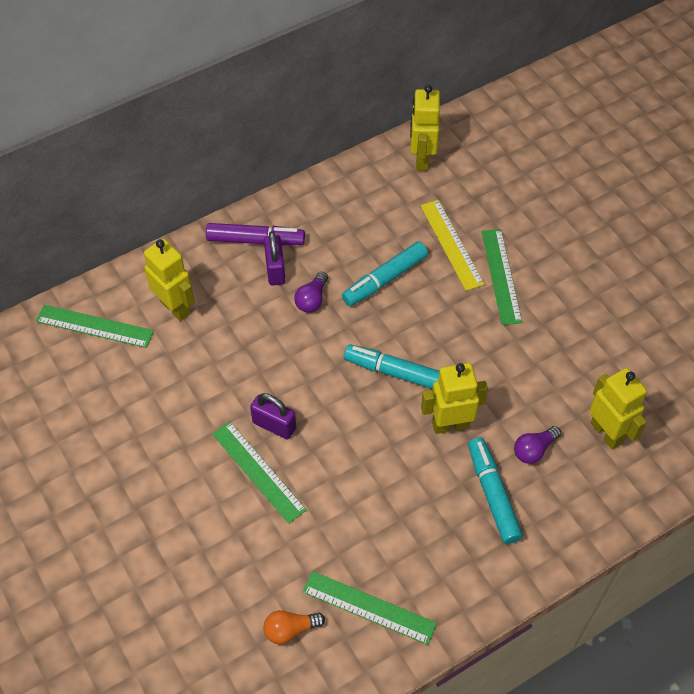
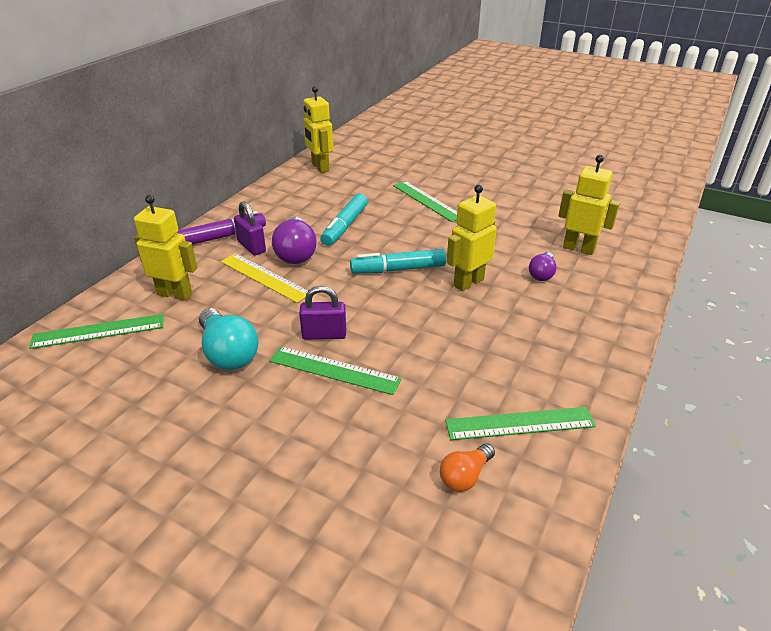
camera: 30 degrees left, 20 degrees down
purple light bulb [294,272,328,313] -> purple light bulb [272,217,317,264], size x1.70
yellow ruler [421,200,484,291] -> yellow ruler moved to [221,253,308,303]
turquoise marker [468,438,523,544] -> none
none -> turquoise light bulb [199,308,258,370]

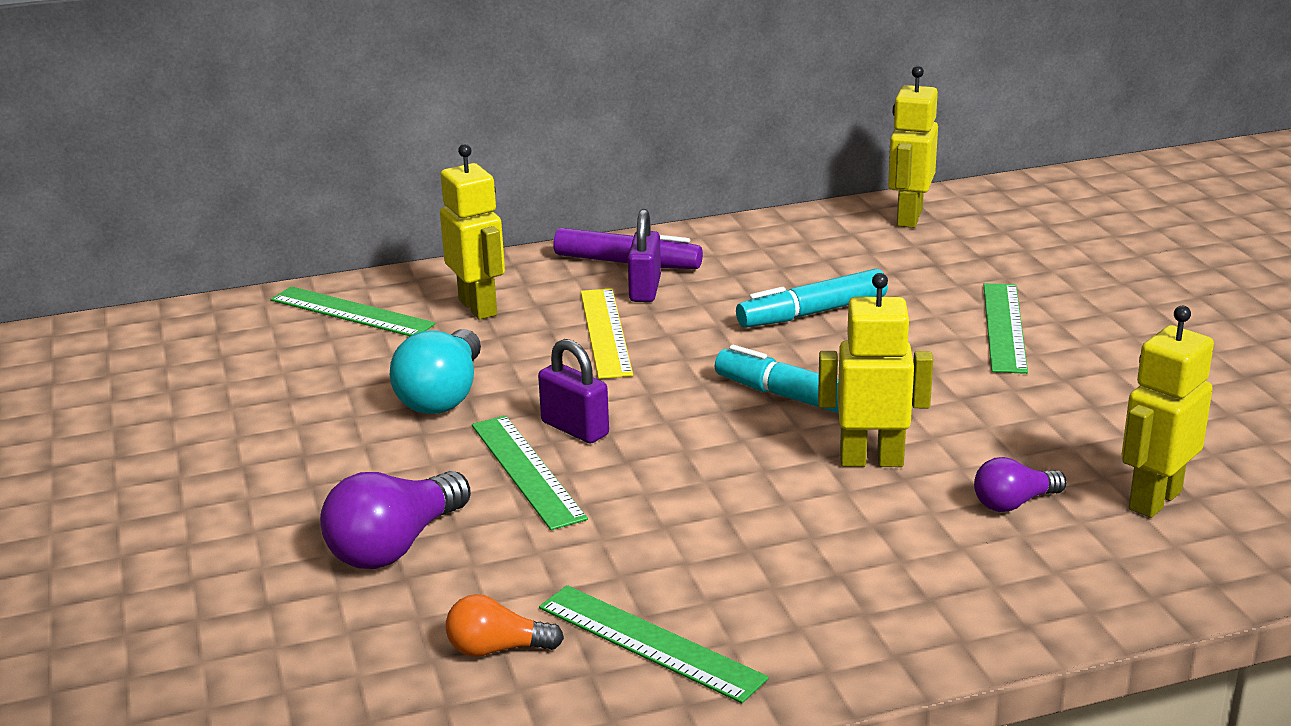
camera: 45 degrees right, 10 degrees down
purple light bulb [272,217,317,264] -> purple light bulb moved to [320,471,471,569]
yellow robot [558,155,620,255] -> yellow robot turned 120 degrees counterclockwise [1122,306,1214,518]

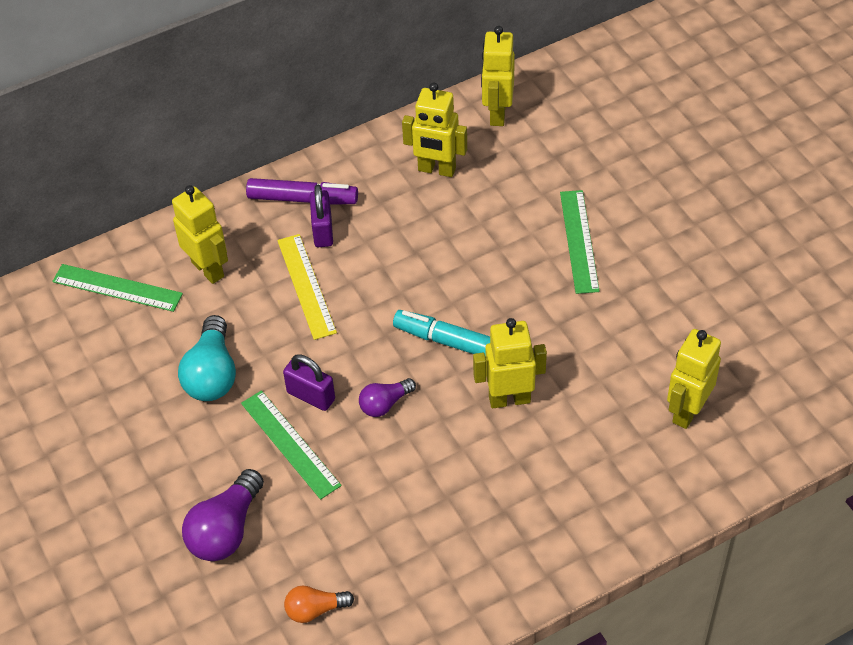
camera: 10 degrees left, 25 degrees up
green ruler [539,585,769,703] -> none
turquoise marker [736,269,888,328] -> none
purple light bulb [974,457,1066,512] -> purple light bulb moved to [359,378,416,417]
none -> yellow robot [402,83,467,177]

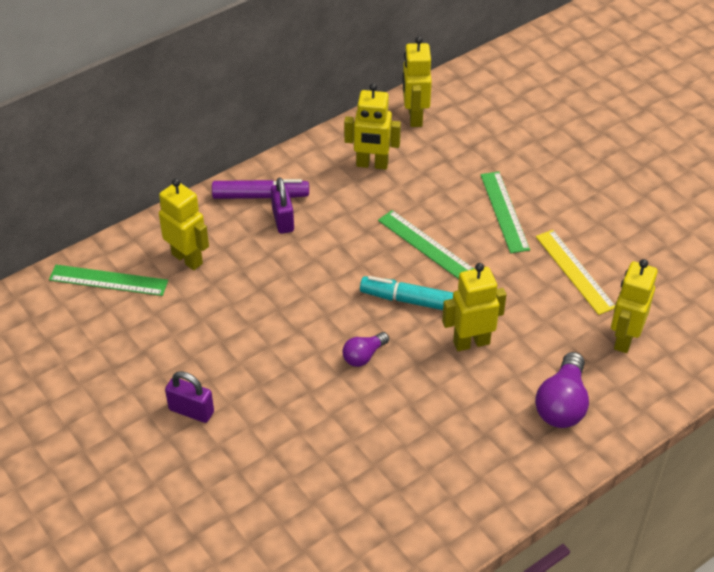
camera: 10 degrees left, 5 degrees down
turquoise light bulb [178,315,236,401] -> none
purple light bulb [182,469,264,561] -> purple light bulb moved to [535,352,589,428]
green ruler [241,390,342,500] -> green ruler moved to [378,210,474,279]
yellow ruler [277,234,337,340] -> yellow ruler moved to [536,230,615,315]
purple padlock [283,354,335,411] -> purple padlock moved to [165,371,214,423]
orange light bulb [284,585,354,623] -> none

